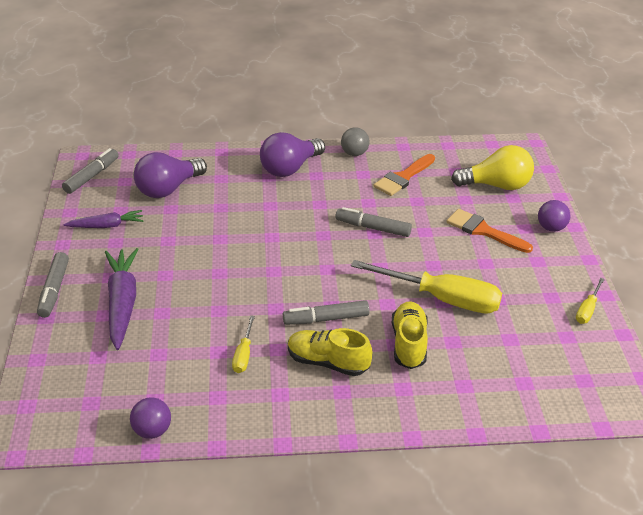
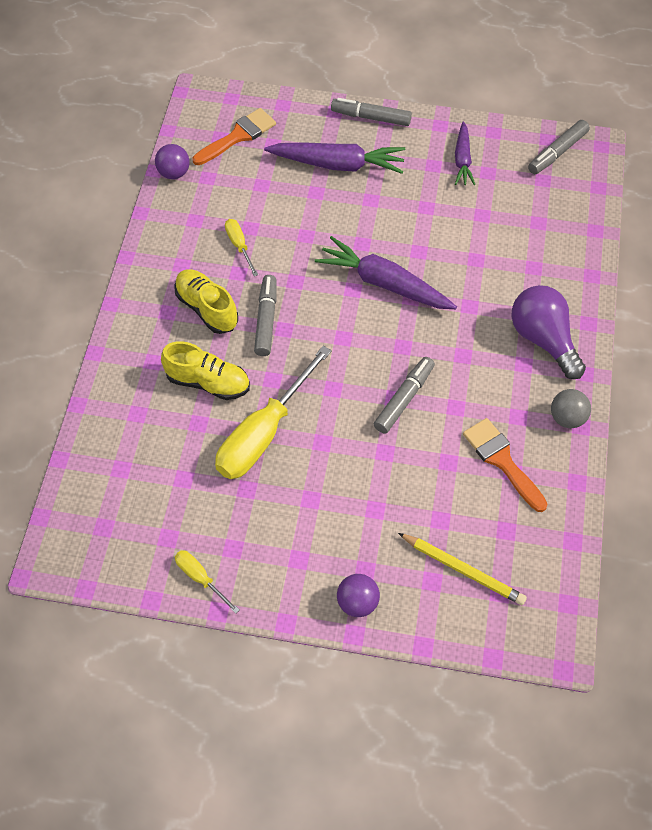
camera: 105 degrees right, 20 degrees up
grey marker [62,148,119,194] -> grey marker turned 90 degrees clockwise [528,120,590,174]
purple light bulb [134,152,207,198] -> none
yellow screwdriver [232,316,255,373] -> yellow screwdriver turned 45 degrees clockwise [225,219,258,276]
yellow shoe [288,328,372,376] -> yellow shoe turned 75 degrees counterclockwise [174,269,238,334]
orange brush [447,209,533,253] -> orange brush moved to [193,108,276,165]
yellow light bulb [451,145,534,190] -> yellow pencil [398,533,527,605]
none -> purple carrot [315,236,457,309]

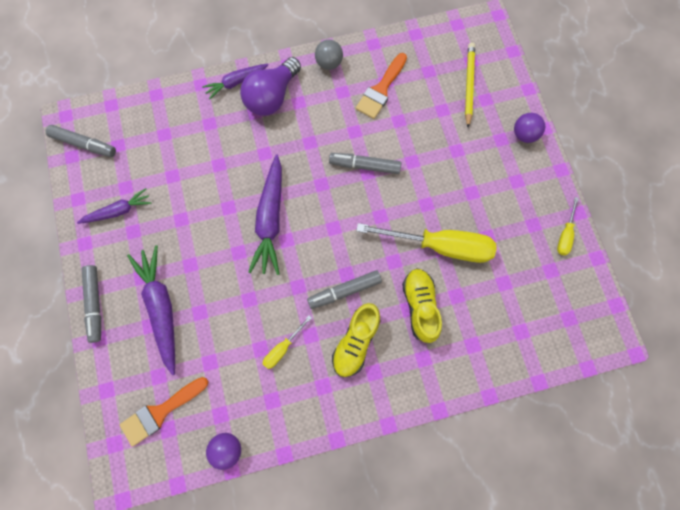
camera: 115 degrees left, 15 degrees up
orange brush [193,108,276,165] -> orange brush turned 60 degrees counterclockwise [120,377,209,447]
none -> purple carrot [202,64,268,100]

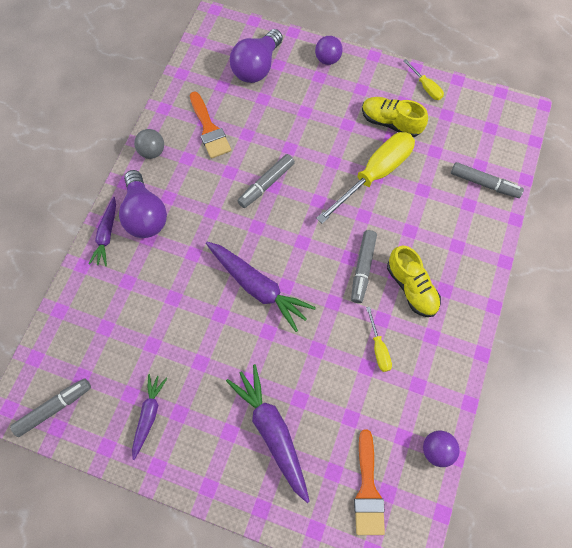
camera: 55 degrees left, 5 degrees down
grey marker [82,265,101,343] -> grey marker moved to [451,162,524,198]
purple carrot [127,245,175,375] -> purple carrot turned 45 degrees clockwise [226,364,310,503]
yellow shoe [402,268,442,343] -> yellow shoe moved to [362,97,428,137]
yellow pencil [465,42,475,128] -> purple light bulb [230,29,283,83]

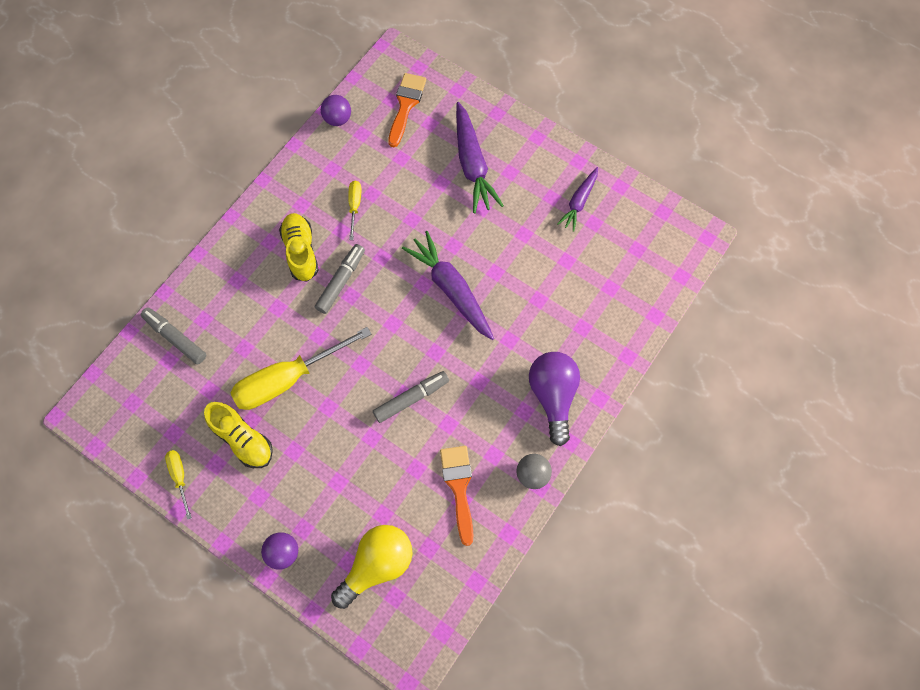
camera: 165 degrees left, 0 degrees up
grey marker [10,378,91,437] -> none
purple carrot [89,197,116,266] -> none
purple light bulb [230,29,283,83] -> yellow light bulb [331,525,412,609]

